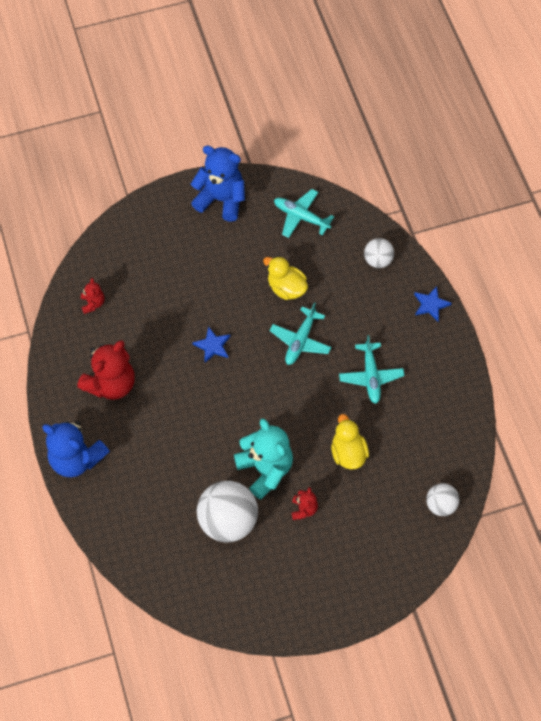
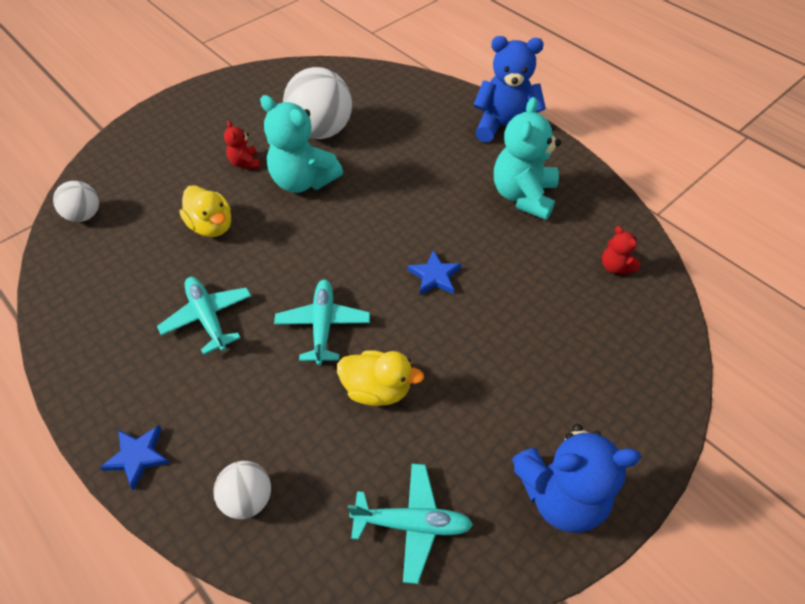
camera: 155 degrees right, 10 degrees down
red teddy bear [77,340,135,400] -> turquoise teddy bear [494,97,561,220]

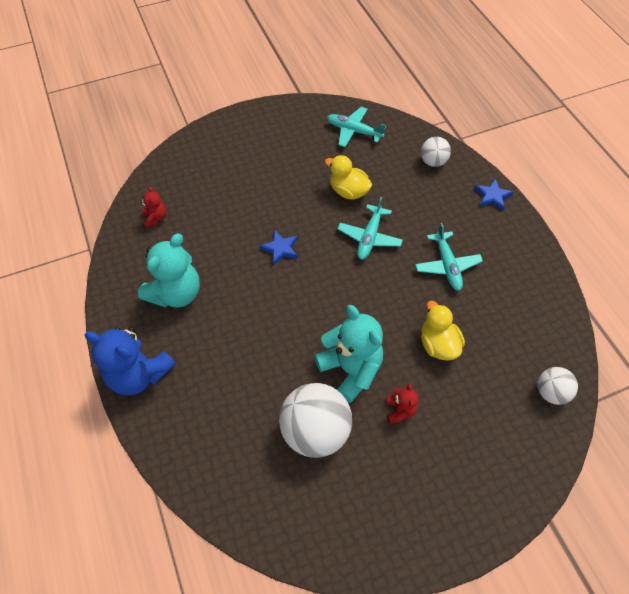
camera: 160 degrees left, 5 degrees up
blue teddy bear [512,424,641,533] -> none

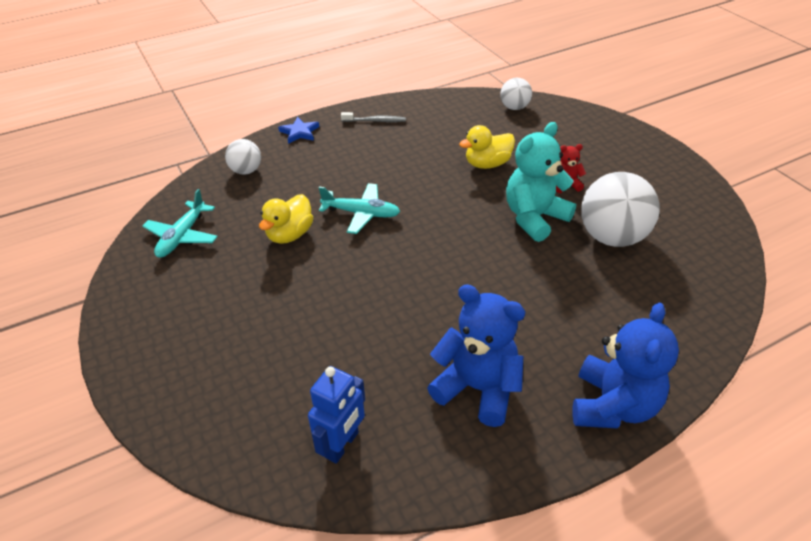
camera: 95 degrees left, 15 degrees down
turquoise teddy bear [138,234,200,308] -> blue teddy bear [427,284,526,427]
red teddy bear [140,186,167,228] -> blue robot [308,366,365,464]
blue star [259,230,298,265] -> none
turquoise plane [415,223,483,291] -> none
none -> grey toothbrush [341,112,406,122]

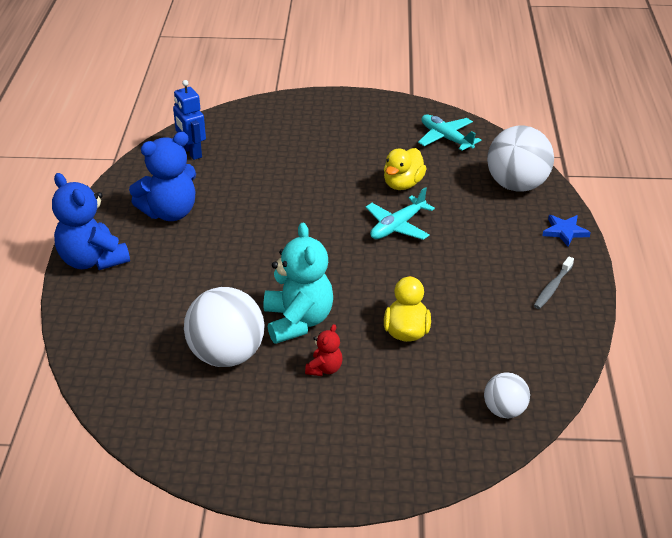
camera: 120 degrees right, 5 degrees down
white ball [225,139,261,175] -> white ball [487,126,554,192], size x1.84
yellow duck [259,194,313,244] -> yellow duck turned 120 degrees counterclockwise [384,148,427,190]

